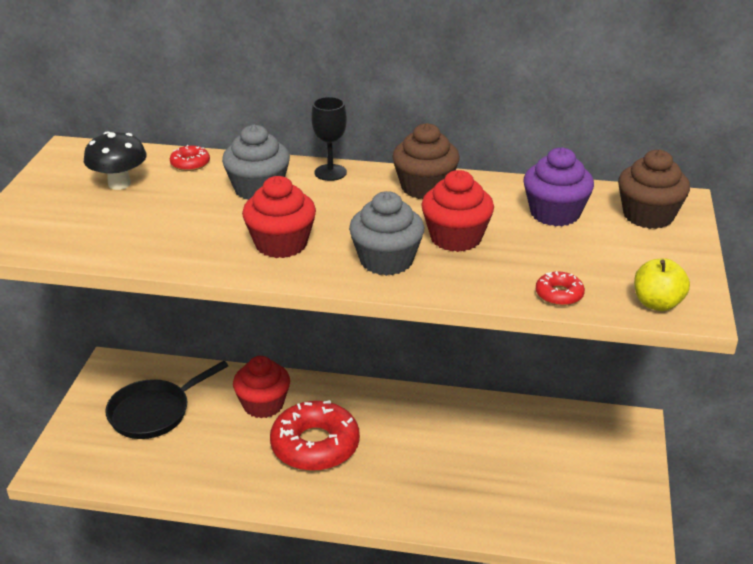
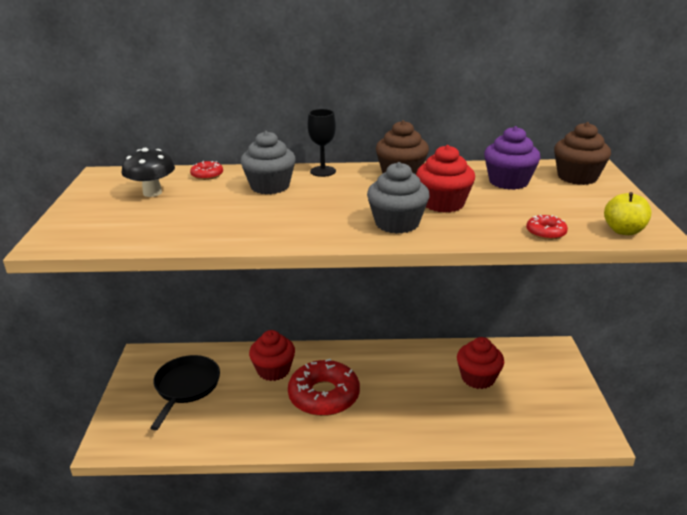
camera: 10 degrees left, 5 degrees down
black pan [105,361,228,439] -> black pan turned 150 degrees clockwise [150,355,220,430]
red cupcake [242,176,316,258] -> red cupcake moved to [457,337,504,389]

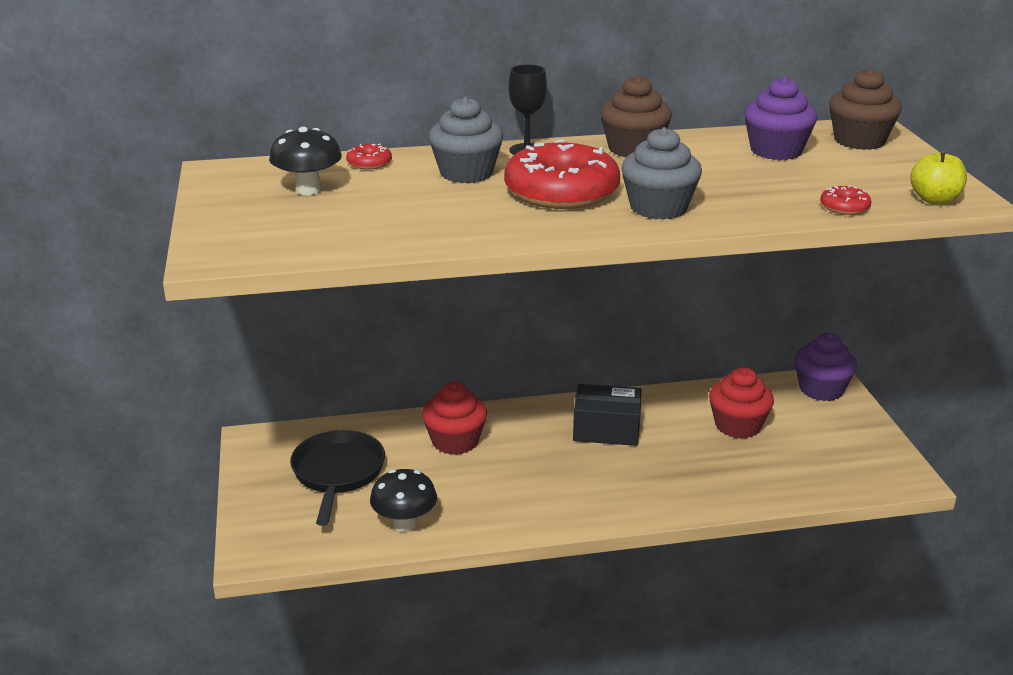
camera: 10 degrees left, 0 degrees up
red donut [288,359,360,416] -> red donut moved to [504,139,620,209]
red cupcake [416,145,475,213] -> none
none -> black mushroom [370,469,437,532]
none -> black box [573,384,642,446]
none -> purple cupcake [795,333,857,401]

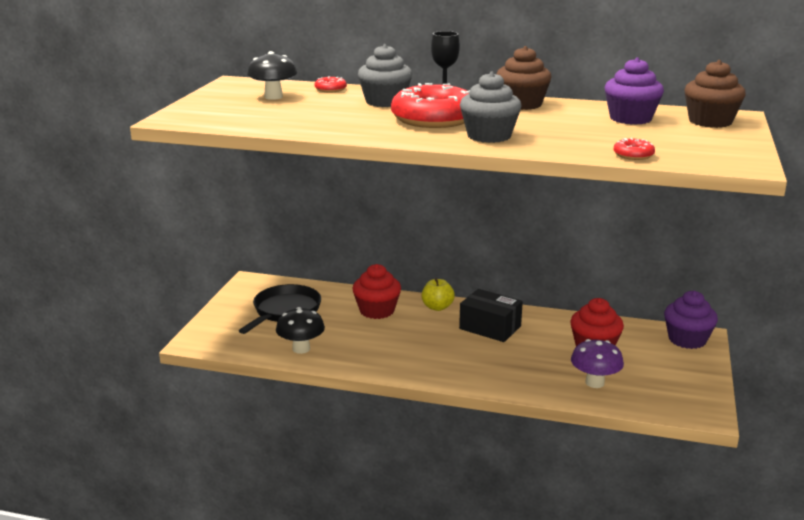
camera: 25 degrees right, 5 degrees down
yellow apple [910,150,967,205] -> yellow apple moved to [422,278,455,311]
none -> purple mushroom [571,339,624,388]

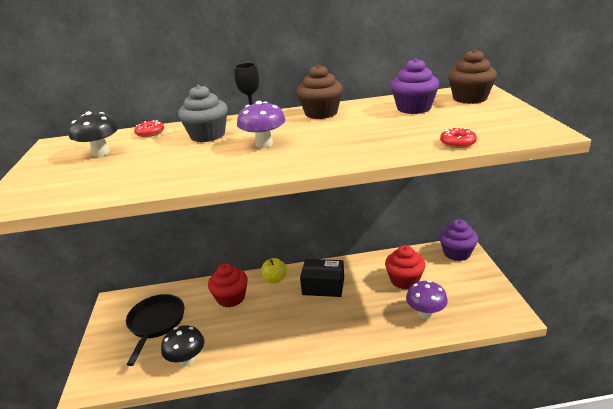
camera: 20 degrees left, 5 degrees up
red donut [391,83,470,128] -> purple mushroom [237,101,286,148]
grey cupcake [460,72,521,143] -> none

